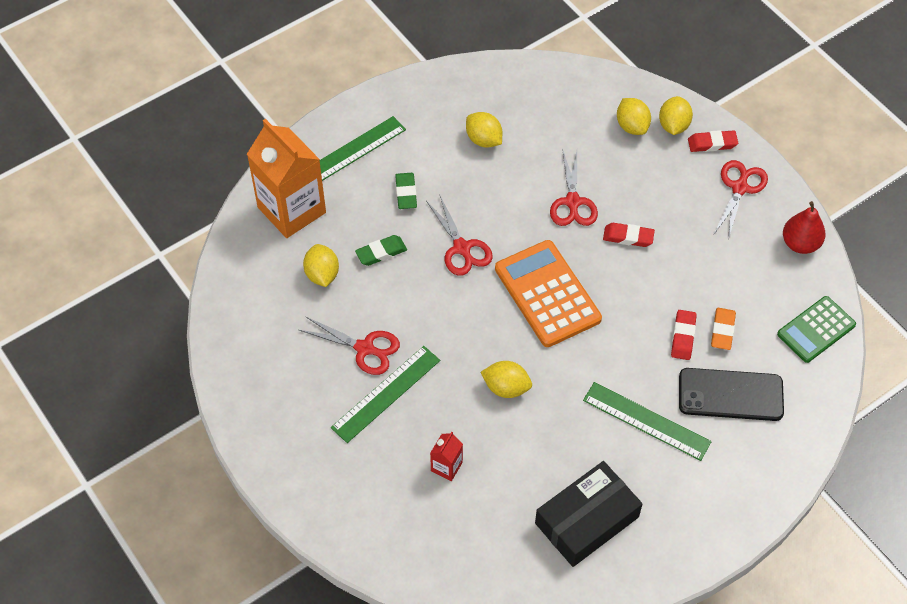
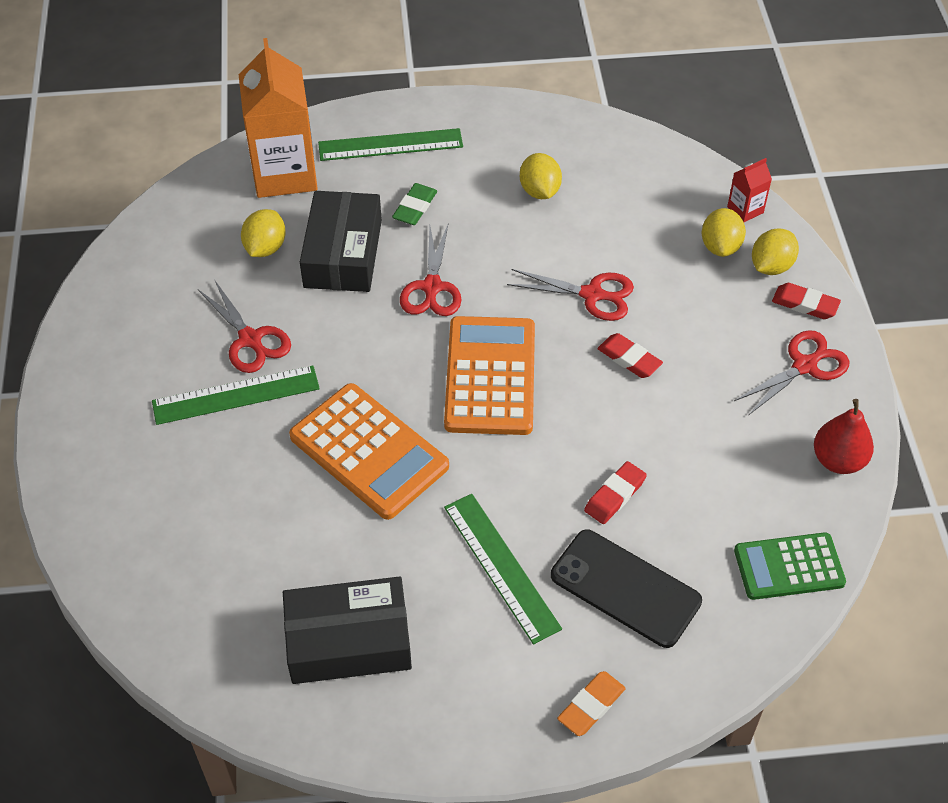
camera: 30 degrees right, 5 degrees down
green eraser [355,235,407,266] -> black box [300,191,382,292]
red carton [430,432,463,481] -> red carton moved to [727,158,772,222]
yellow lemon [481,361,532,398] -> orange calculator [289,383,449,520]
red scissors [550,149,598,226] -> red scissors turned 105 degrees counterclockwise [507,269,634,321]
orange eraser [711,308,736,350] -> orange eraser moved to [557,671,626,736]

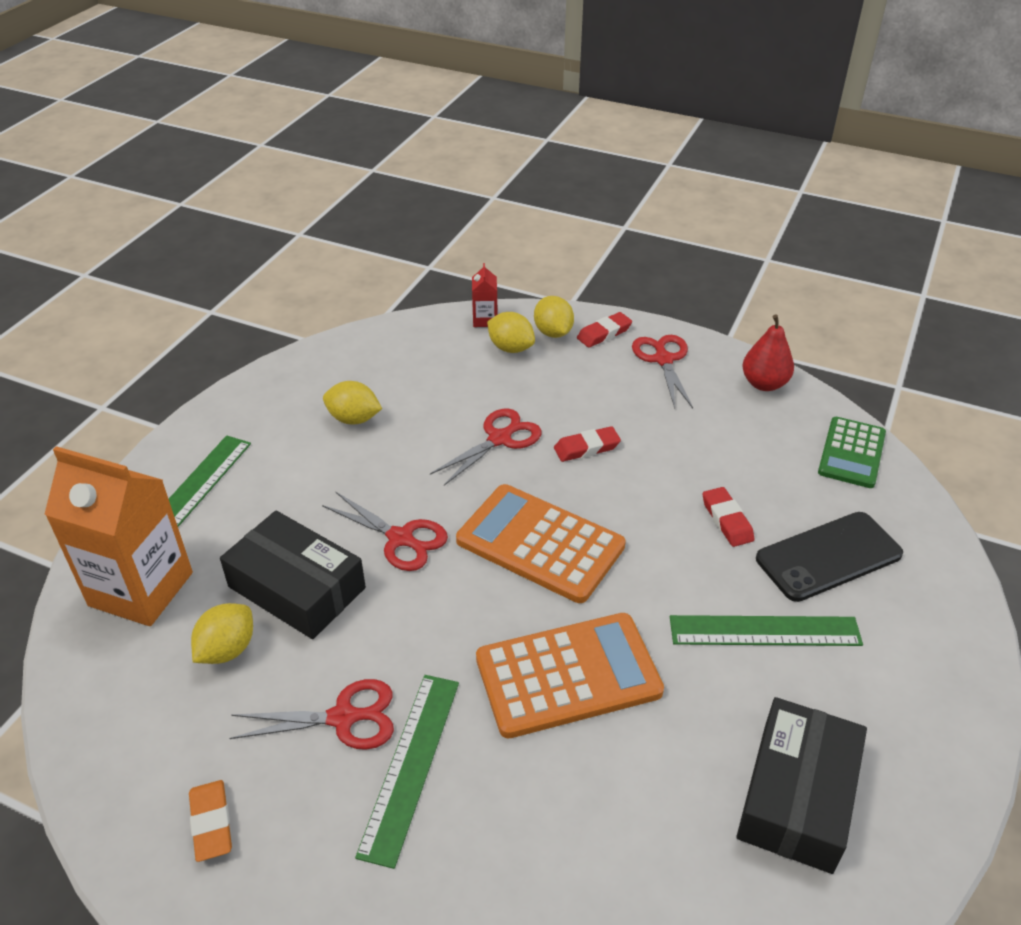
camera: 60 degrees left, 10 degrees down
yellow lemon [241,209,286,257] -> yellow lemon turned 75 degrees clockwise [191,603,253,664]
green eraser [392,183,437,225] -> none
orange eraser [557,671,626,736] -> orange eraser moved to [189,780,232,862]

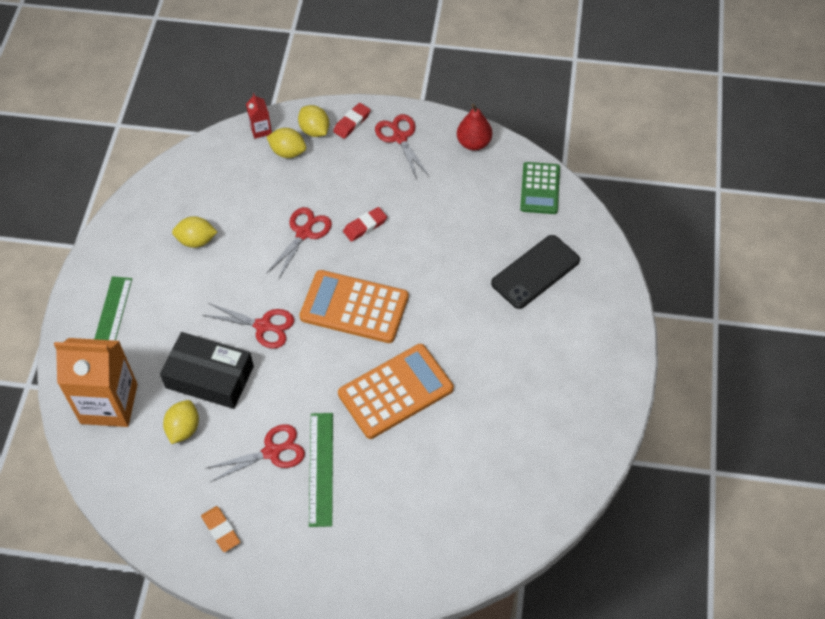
camera: 15 degrees left, 15 degrees up
green ruler [670,615,863,646] -> none
red eraser [703,487,755,547] -> none
black box [736,697,867,874] -> none

